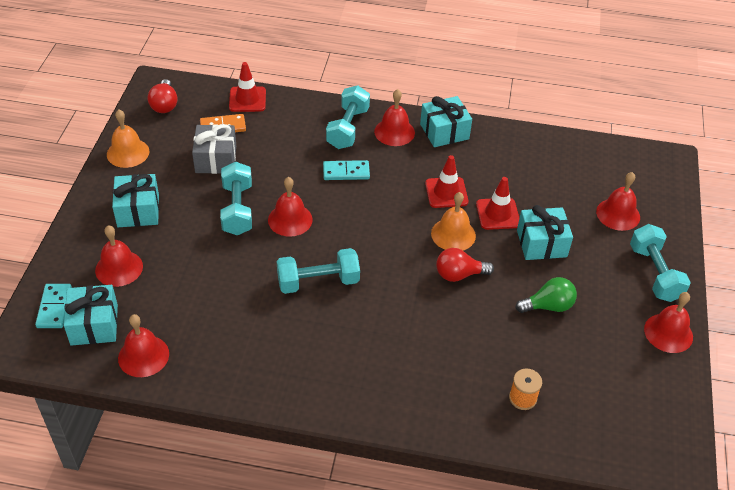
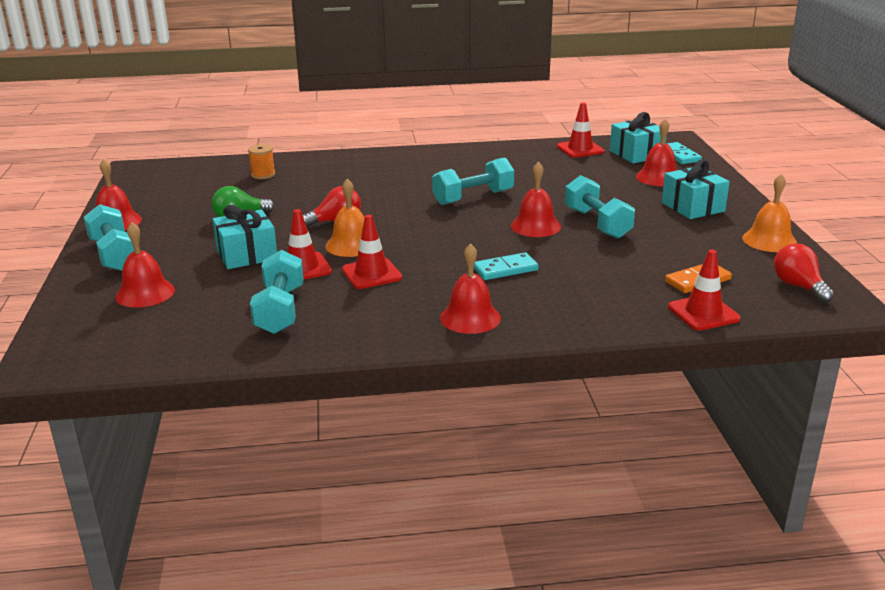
camera: 165 degrees right, 20 degrees down
red bell [118,314,169,377] -> red traffic cone [557,102,604,158]
grey gift [192,124,236,174] -> none
turquoise dumbbell [326,85,370,149] -> turquoise dumbbell moved to [250,250,304,334]
turquoise gift [420,96,472,147] -> none

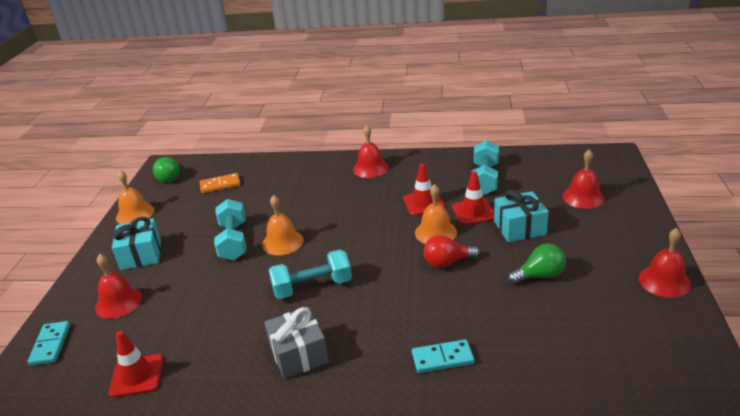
camera: 165 degrees left, 5 degrees up
turquoise dumbbell [84,204,134,271] -> none
orange spool [248,144,275,179] -> none
turquoise domino [474,253,539,280] -> turquoise domino moved to [412,339,474,373]
red bell [511,161,561,237] -> orange bell [262,195,303,255]
turquoise gift [610,112,667,163] -> none
red traffic cone [668,249,741,330] -> none
red light bulb [774,243,834,303] -> green light bulb [153,157,180,183]
none -> grey gift [264,307,329,379]

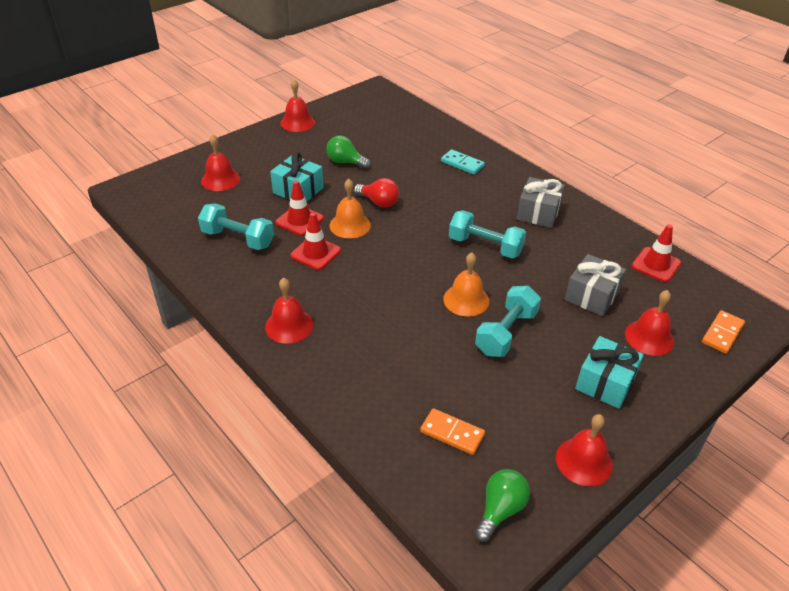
camera: 140 degrees left, 10 degrees up
turquoise domino [28,321,70,366] -> orange domino [702,310,745,354]
orange bell [116,170,155,224] -> red bell [556,414,613,486]
turquoise dumbbell [472,140,499,195] -> turquoise dumbbell turned 60 degrees clockwise [198,203,274,250]
none -> grey gift [565,254,626,316]

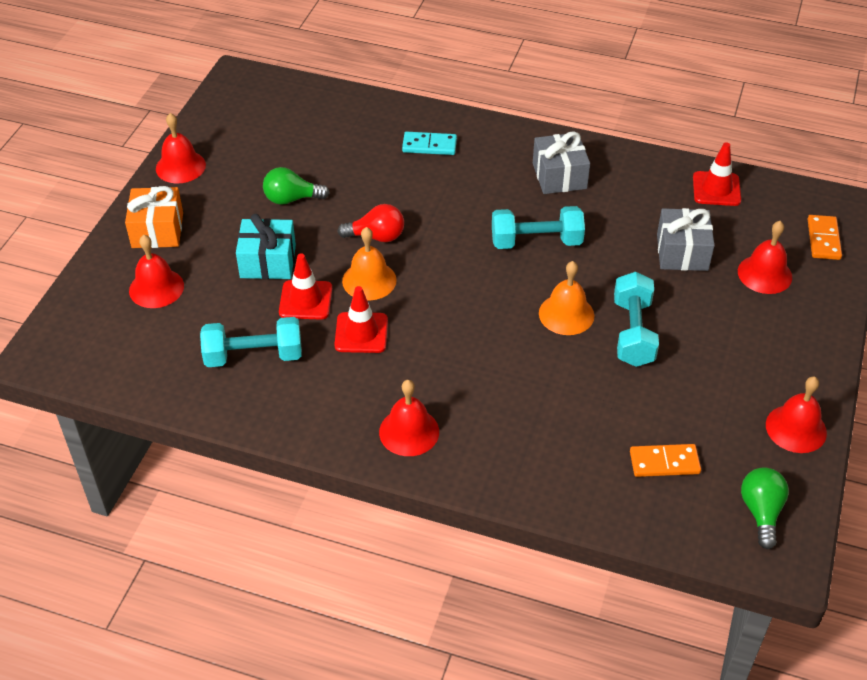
camera: 30 degrees left, 5 degrees up
turquoise gift [575,336,644,409] -> none
none -> orange gift [125,186,183,248]

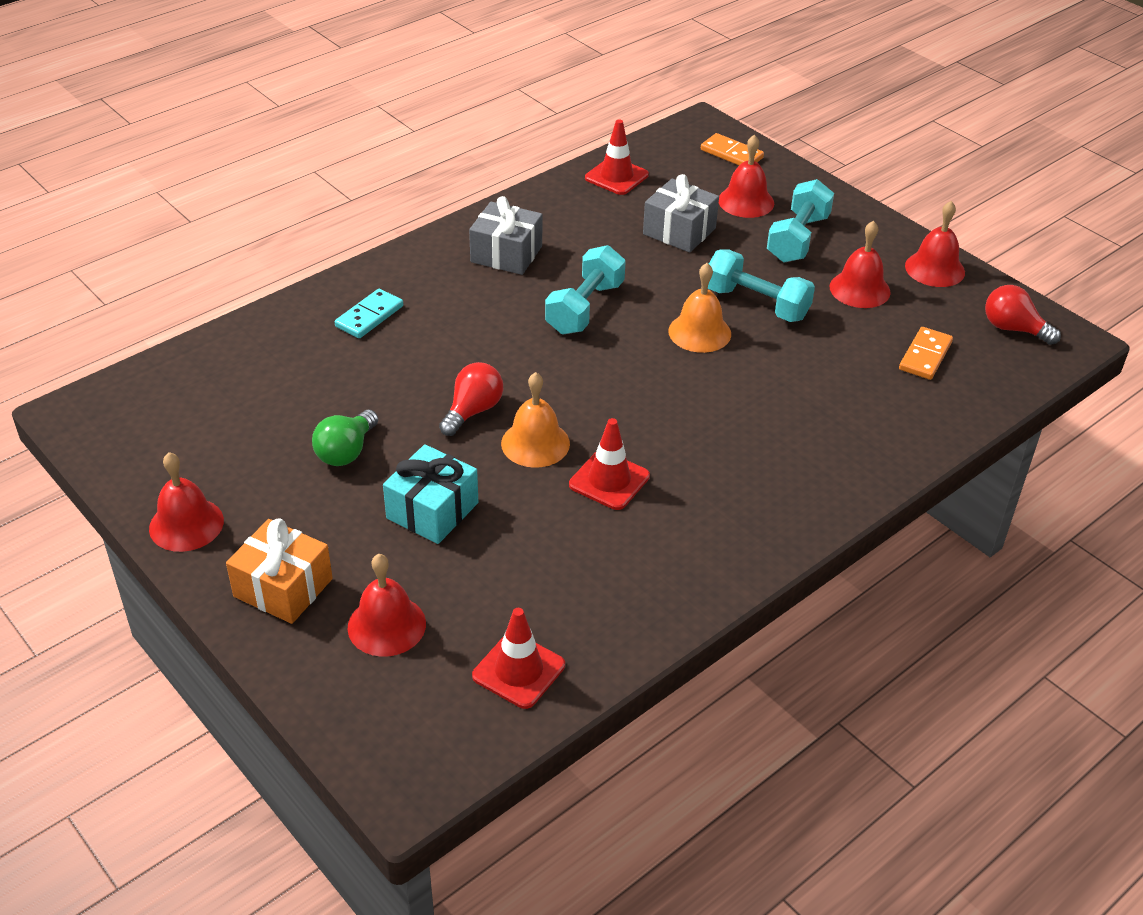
camera: 60 degrees left, 5 degrees down
turquoise dumbbell [200,317,302,367] -> turquoise dumbbell moved to [767,179,834,263]
red traffic cone [279,253,332,320] -> red traffic cone moved to [472,608,565,709]
red bell [379,380,439,456] -> red bell moved to [830,221,891,308]
green light bulb [741,467,789,549] -> red light bulb [985,285,1061,345]

